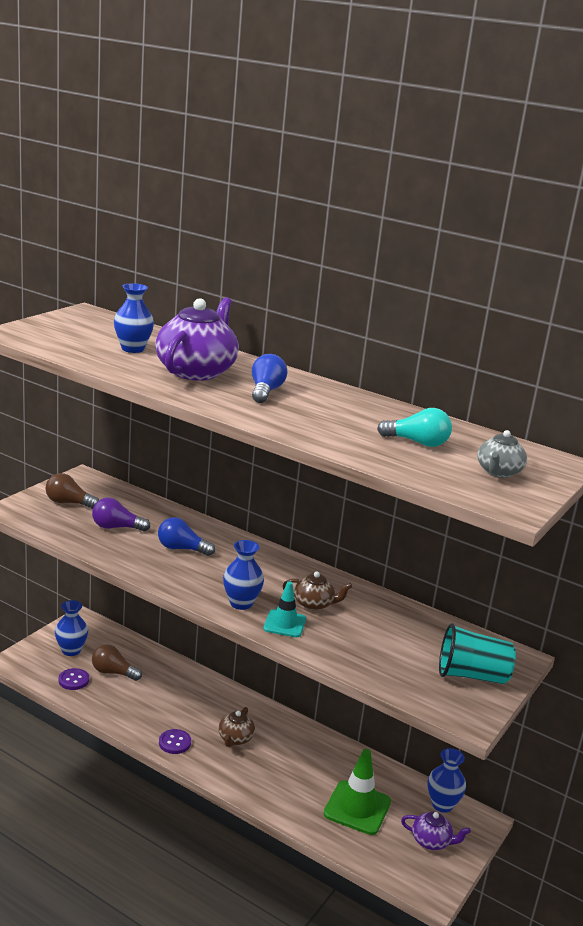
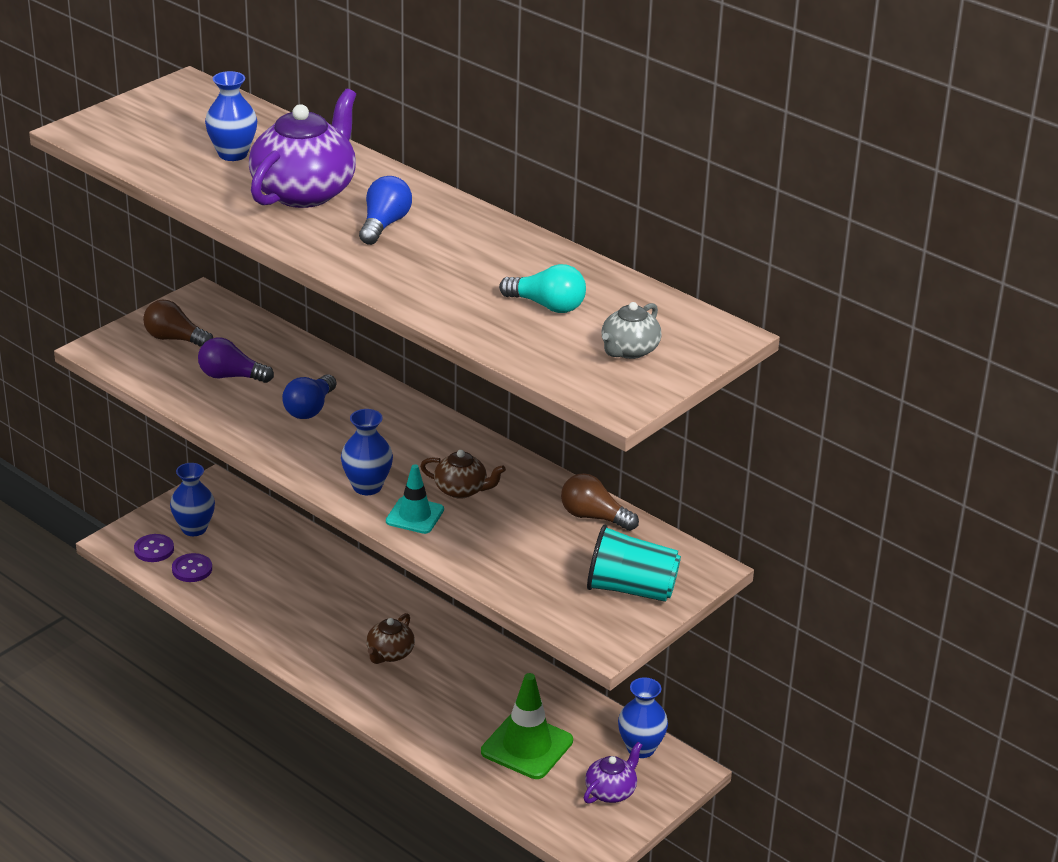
camera: 10 degrees right, 10 degrees up
brown light bulb [92,644,142,681] -> brown light bulb moved to [561,473,639,531]
blue light bulb [158,517,215,556] -> blue light bulb turned 90 degrees counterclockwise [282,374,337,419]
purple button [159,729,191,754] -> purple button moved to [134,534,174,562]
purple teapot [401,812,471,850] -> purple teapot turned 75 degrees counterclockwise [584,742,642,804]

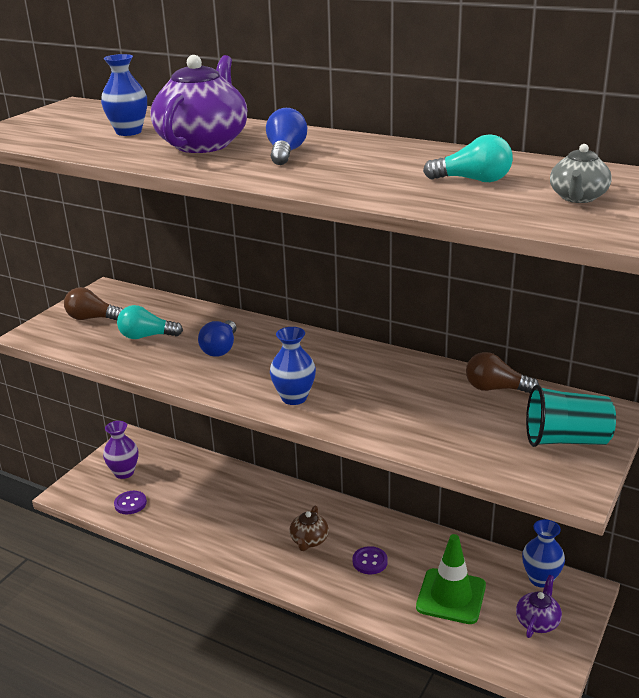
camera: 10 degrees left, 5 degrees down
purple button [134,534,174,562] -> purple button moved to [353,546,388,574]
blue vase [170,463,215,536] -> purple vase [103,421,138,479]
purple light bulb [198,338,274,383] -> turquoise light bulb [117,305,183,339]
turquoise traffic cone [386,464,444,534] -> none
brown teapot [420,450,506,499] -> none

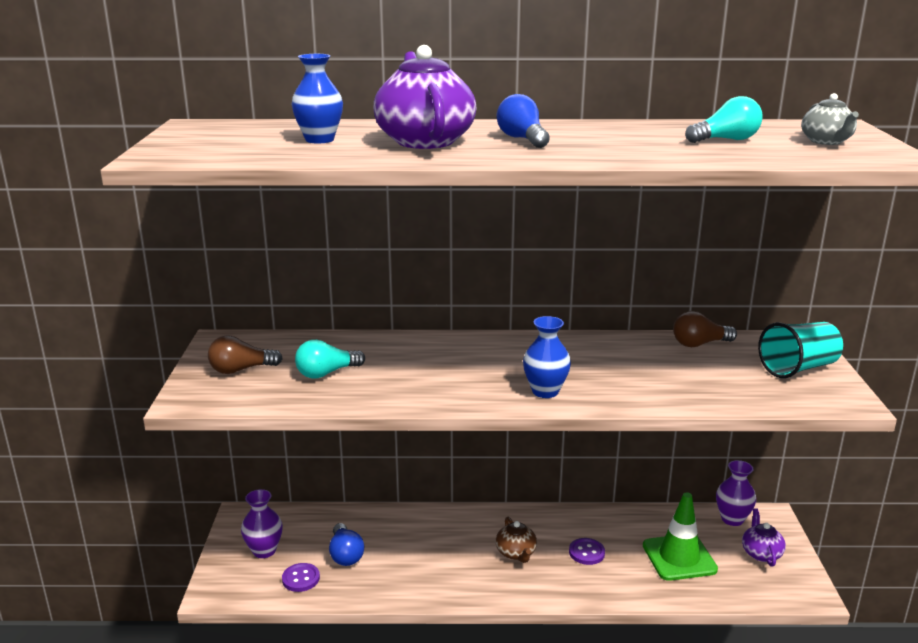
camera: 30 degrees left, 5 degrees down
blue light bulb [198,320,236,357] -> blue light bulb moved to [329,523,364,566]
blue vase [522,519,565,588] -> purple vase [716,460,756,526]

